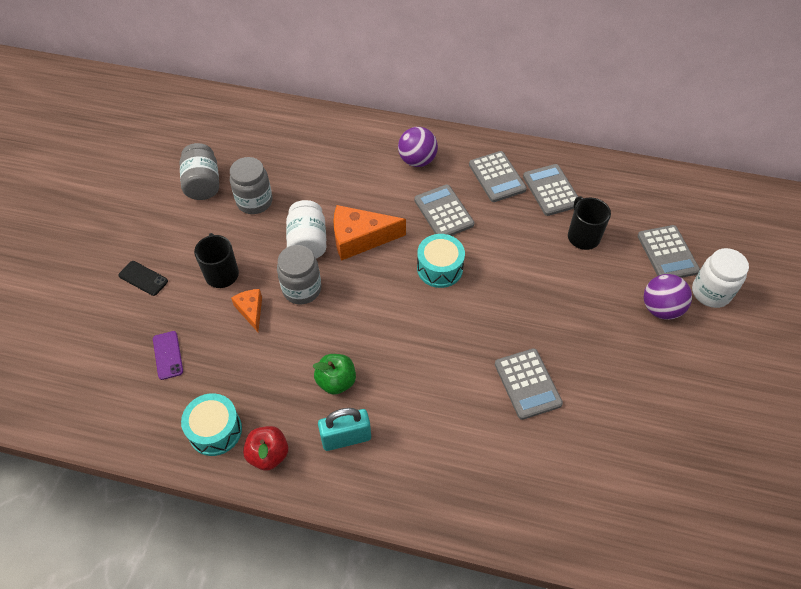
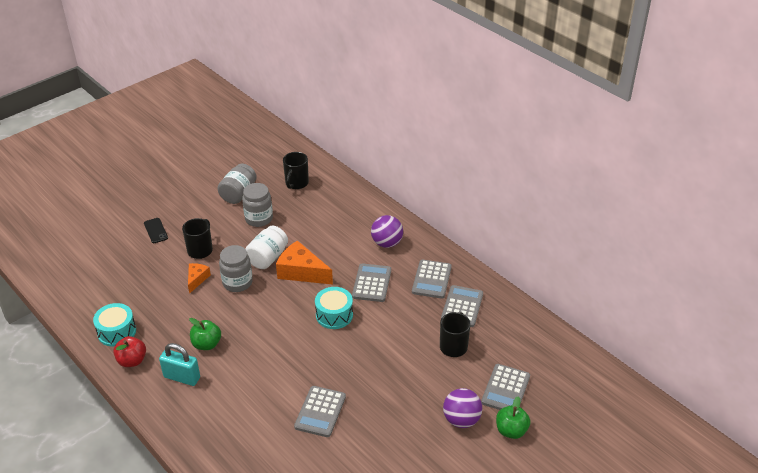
camera: 35 degrees right, 15 degrees down
purple phone [153,331,183,380] -> none
white jar [692,248,749,308] -> green apple [496,396,531,439]
none -> black mug [283,152,309,189]

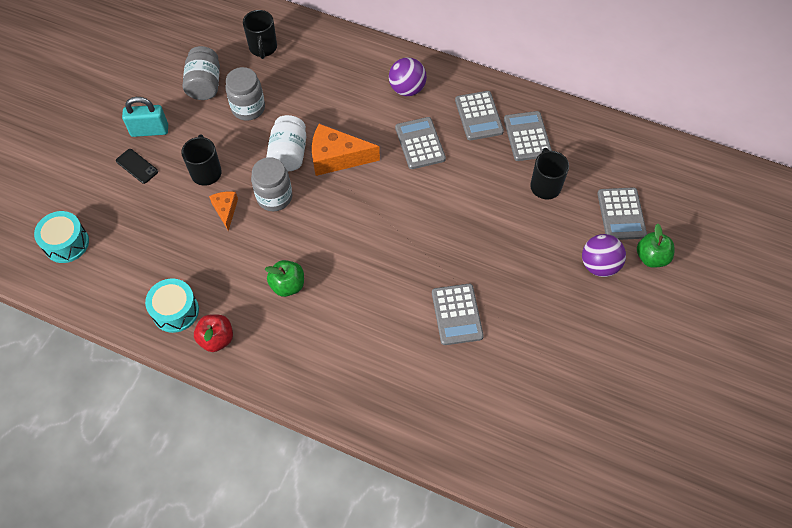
camera: 25 degrees left, 20 degrees up
turquoise padlock [159,343,200,386] -> turquoise padlock moved to [122,97,168,137]
turquoise drum [315,287,353,329] -> turquoise drum moved to [34,211,89,263]

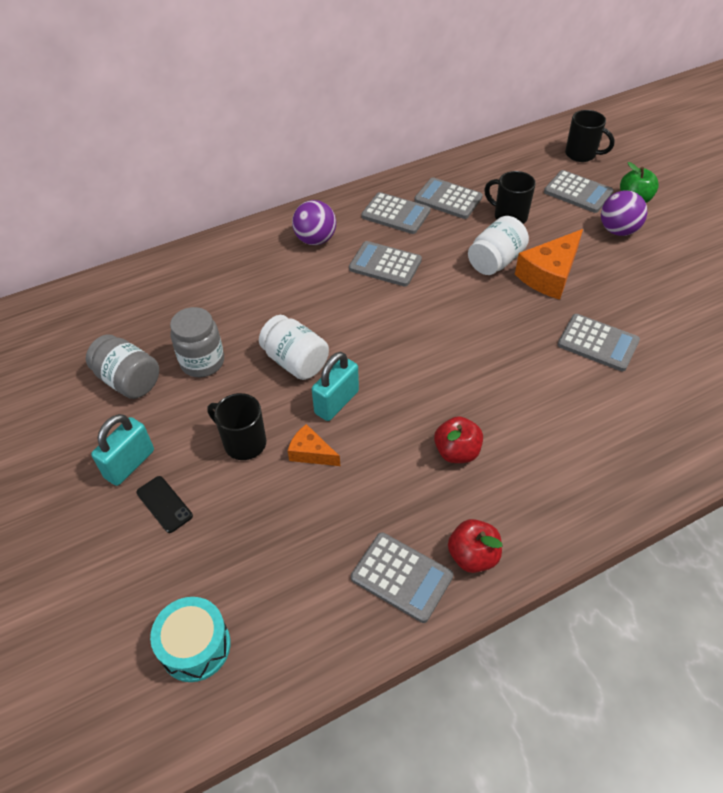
camera: 50 degrees left, 10 degrees down
black phone [116,149,158,184] -> black phone turned 60 degrees clockwise [136,476,193,533]
turquoise drum [145,278,199,333] -> grey calculator [351,532,453,623]
black mug [243,10,277,59] -> black mug moved to [565,110,615,162]
grey jar [251,157,292,211] -> turquoise padlock [312,352,359,421]
green apple [265,260,304,297] -> red apple [434,416,483,463]
orange cheese [312,124,380,176] -> orange cheese moved to [515,229,583,300]
none -> white jar [468,216,529,275]

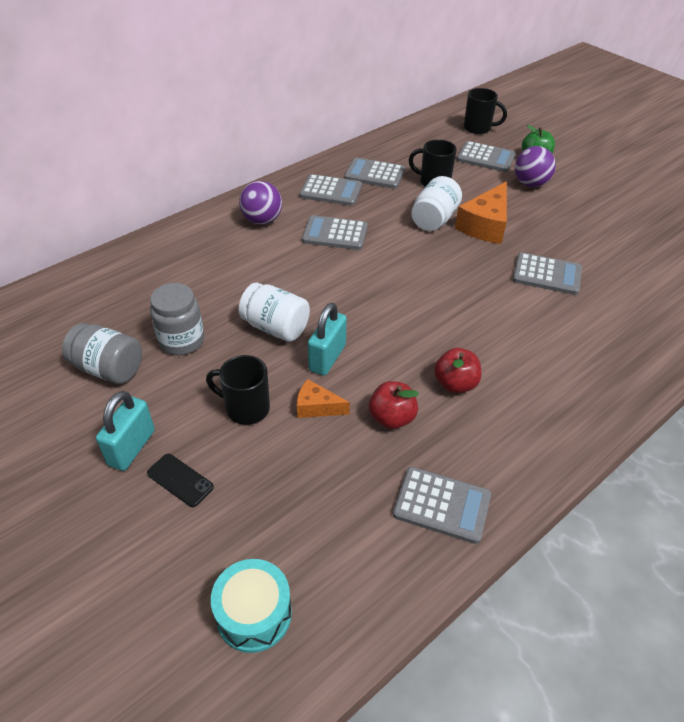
camera: 15 degrees left, 5 degrees down
red apple [448,519,502,573] -> red apple moved to [369,381,419,429]

